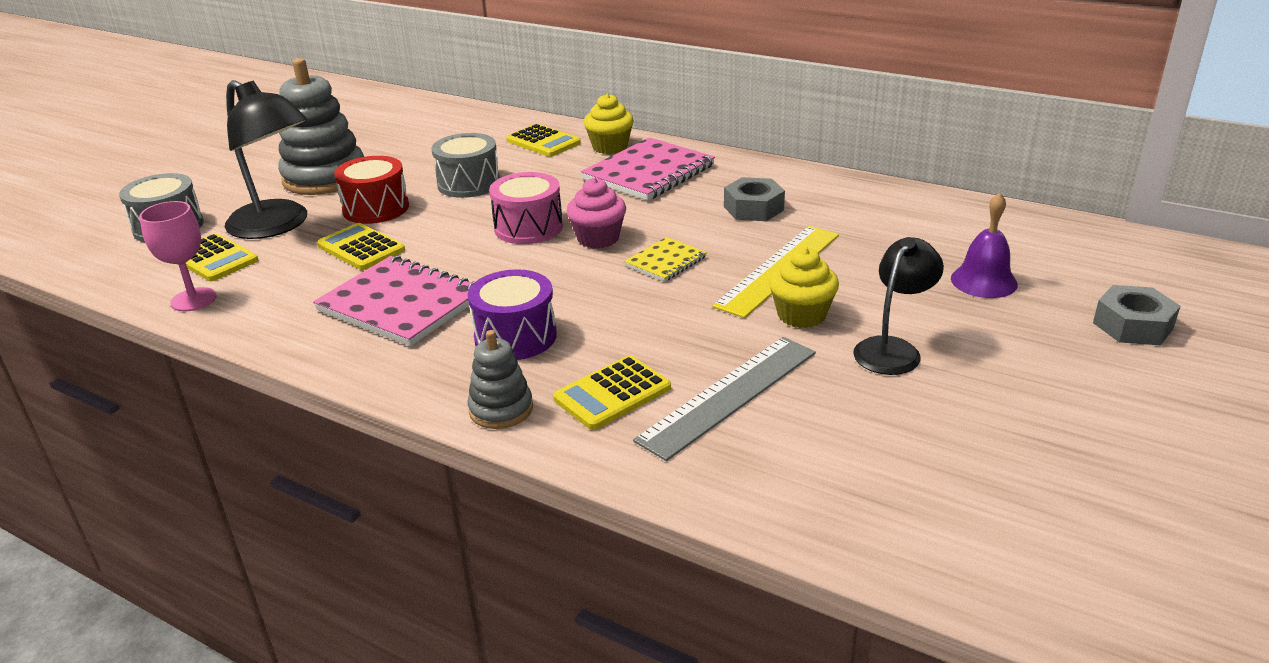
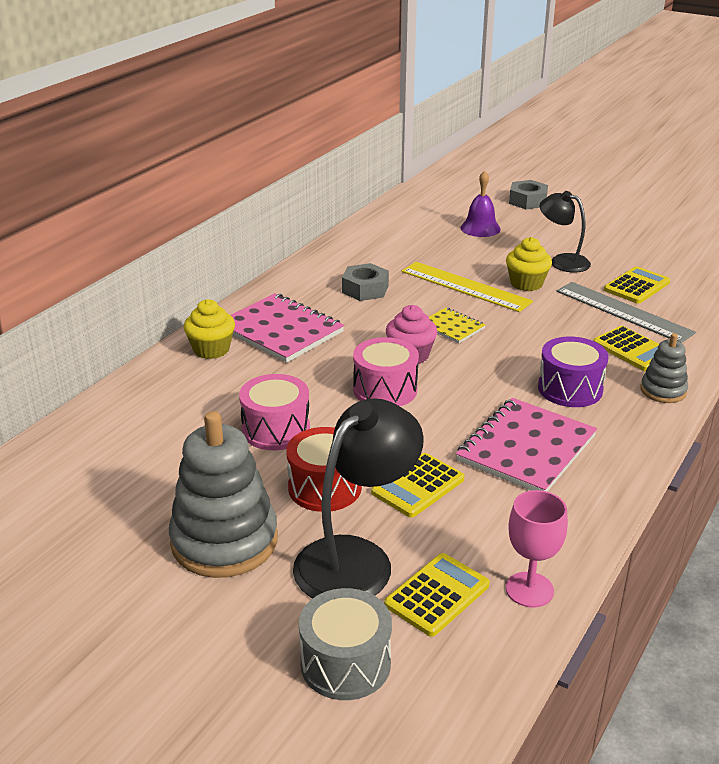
camera: 90 degrees left, 0 degrees up
grey drum [431,133,500,198] -> pink drum [239,374,310,450]
yellow calculator [506,124,581,157] -> yellow calculator moved to [604,266,670,304]

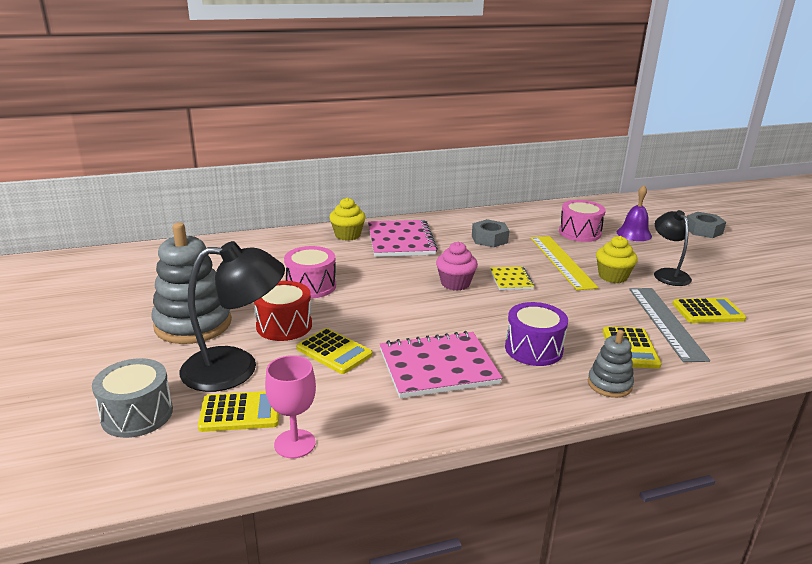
camera: 40 degrees right, 5 degrees down
pink drum [353,337,419,406] -> pink drum moved to [559,200,606,242]
yellow calculator [371,453,464,518] -> yellow calculator turned 135 degrees counterclockwise [296,328,372,374]

